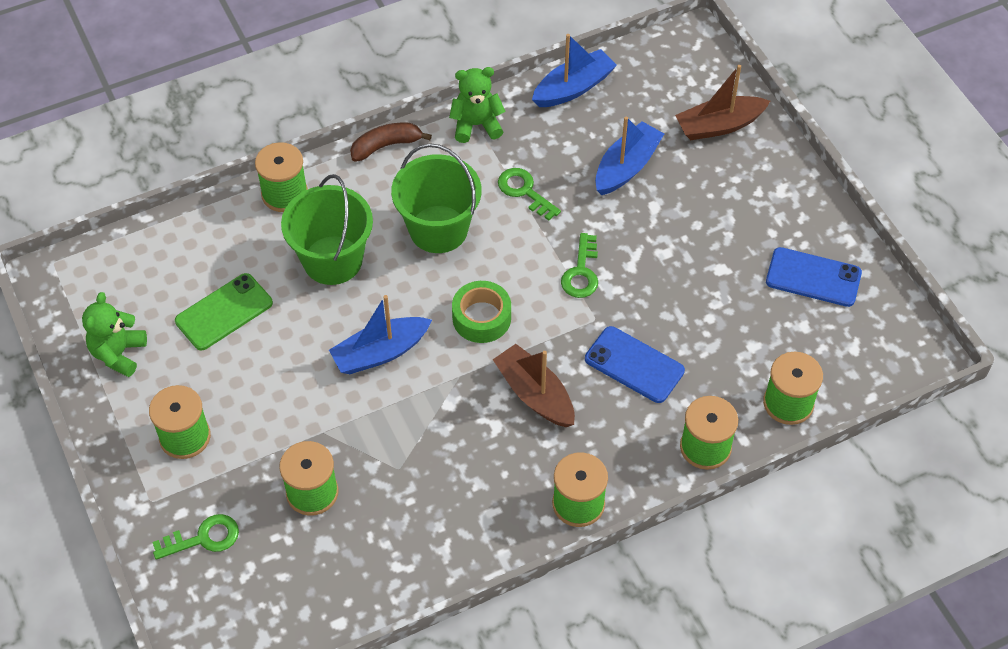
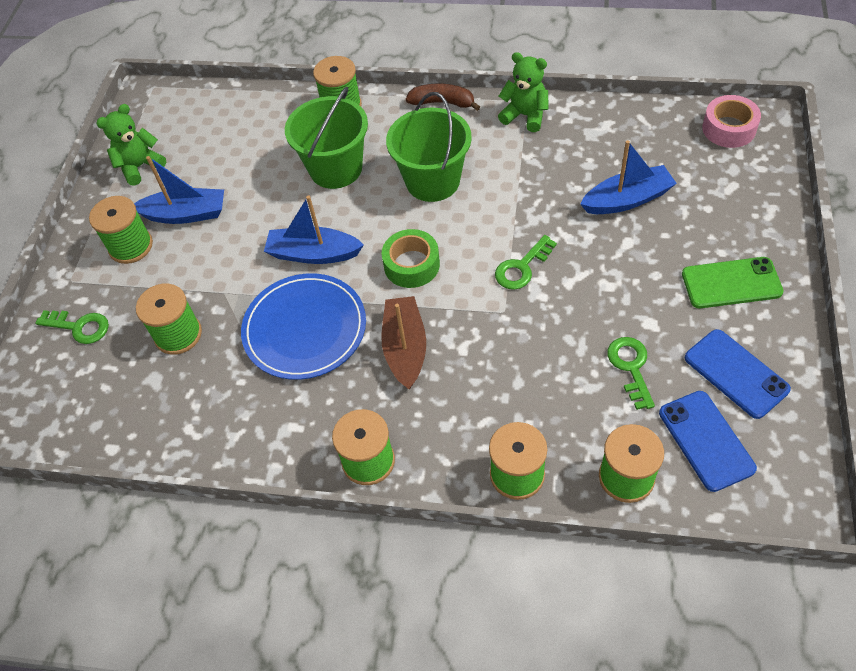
camera: 40 degrees right, 0 degrees up
green phone [175,273,273,350] -> green phone moved to [682,257,784,308]
green key [498,168,561,221] -> green key moved to [607,337,655,410]
blue boat [532,34,617,107] -> blue boat moved to [134,156,224,224]
blue phone [585,326,685,403] -> blue phone moved to [659,391,757,492]
brown boat [675,65,770,140] -> none
none -> blue plate [241,273,366,380]
none -> pink tape [702,95,761,148]

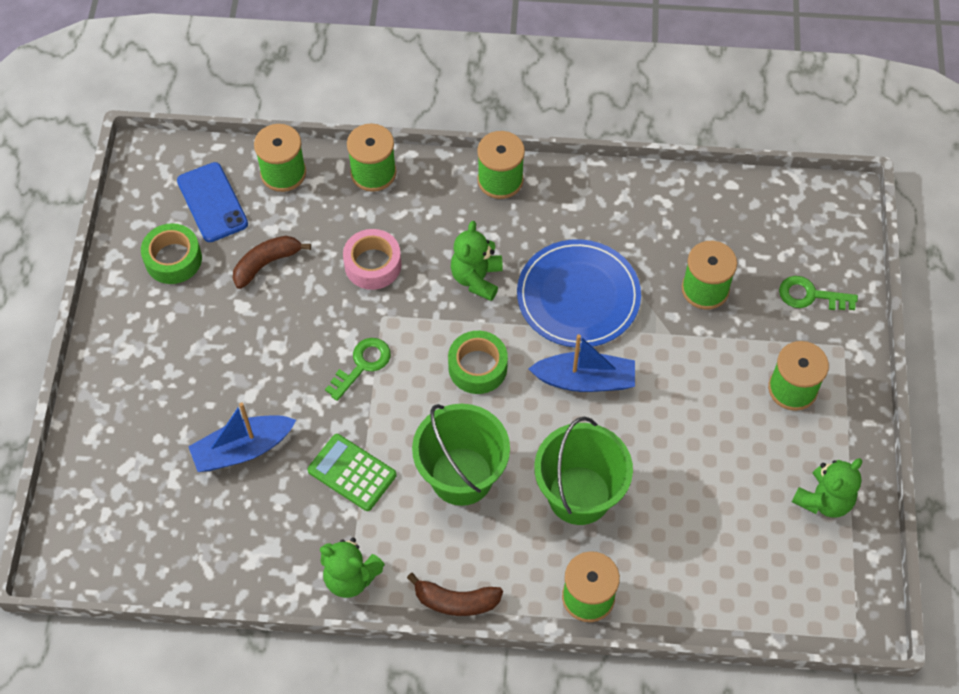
camera: 170 degrees right, 5 degrees up
blue boat [134,156,224,224] -> none
brown boat [381,296,426,390] -> green teddy bear [451,221,503,301]
green key [607,337,655,410] -> brown banana [233,236,311,289]
green phone [682,257,784,308] -> none
blue phone [685,329,791,419] -> green tape [141,223,202,284]
pink tape [702,95,761,148] -> pink tape moved to [343,229,401,290]
none -> green calculator [308,434,397,511]

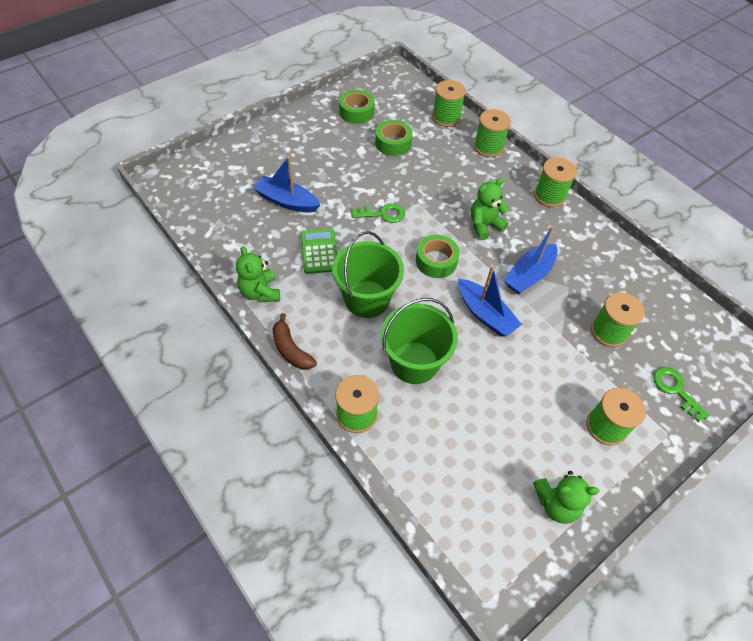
camera: 45 degrees right, 5 degrees down
blue phone [177,162,248,242] -> none
brown banana [233,236,311,289] -> green tape [375,120,412,156]
pink tape [343,229,401,290] -> none
blue plate [517,239,641,348] -> blue boat [504,226,558,294]

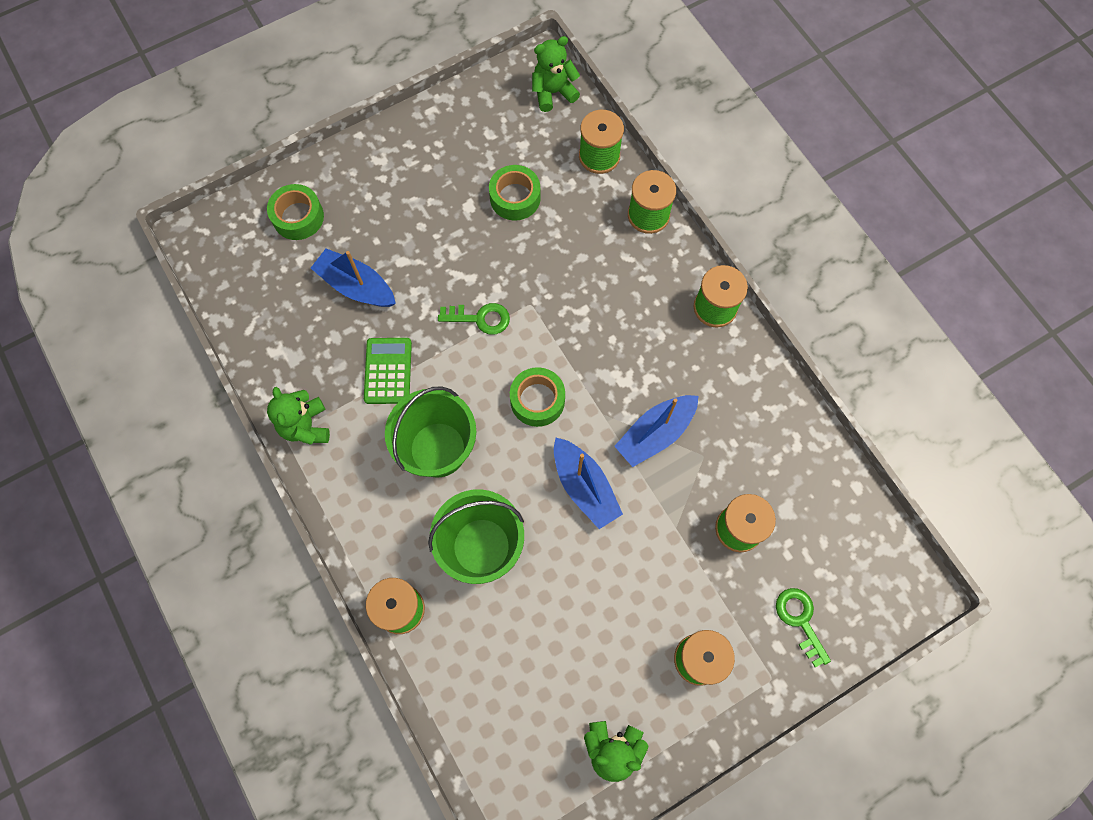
camera: 10 degrees right, 15 degrees up
brown banana [273,313,317,370] -> none
green tape [339,90,374,124] -> green tape moved to [267,184,324,240]
green teddy bear [471,178,509,240] -> green teddy bear moved to [532,36,580,112]

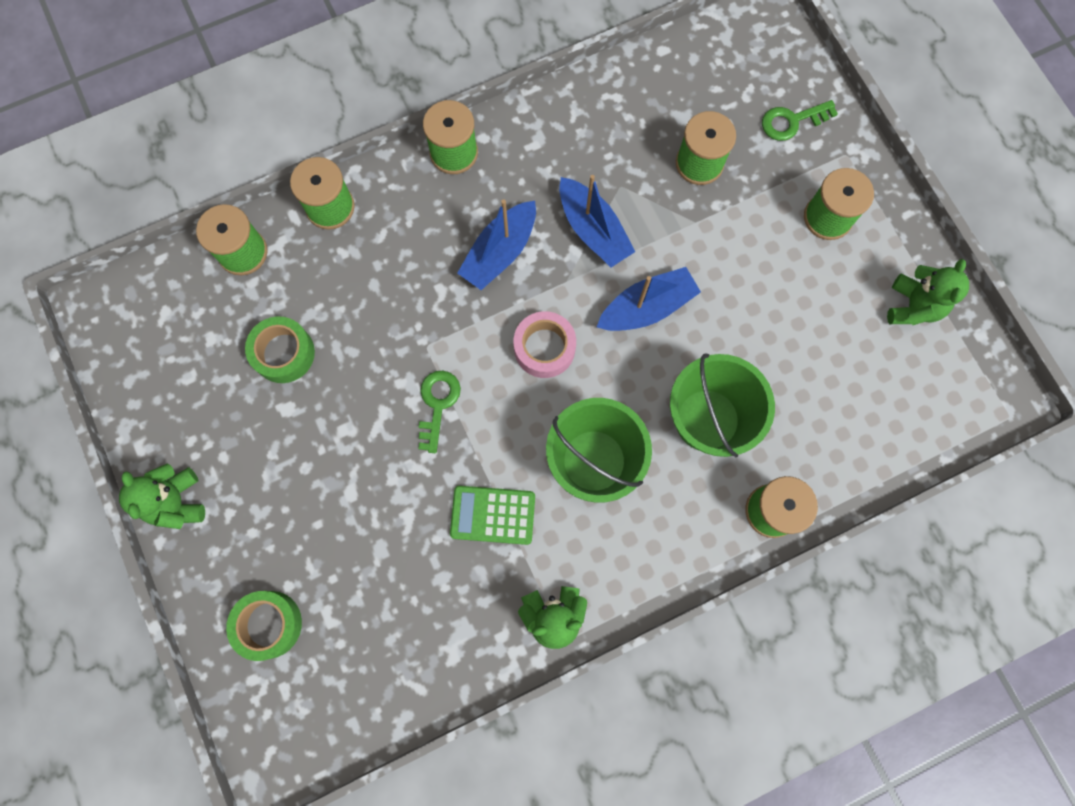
camera: 85 degrees left, 5 degrees up
blue boat [311,249,396,307] -> blue boat moved to [457,199,536,290]
green tape [510,367,565,427] -> pink tape [513,311,576,378]
green teddy bear [532,36,580,112] -> green teddy bear moved to [119,463,205,529]

